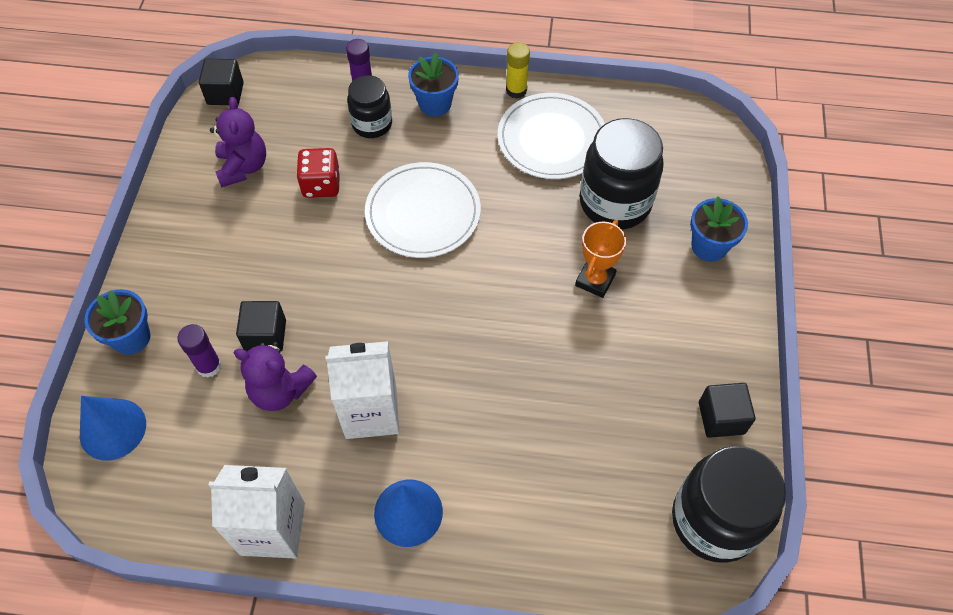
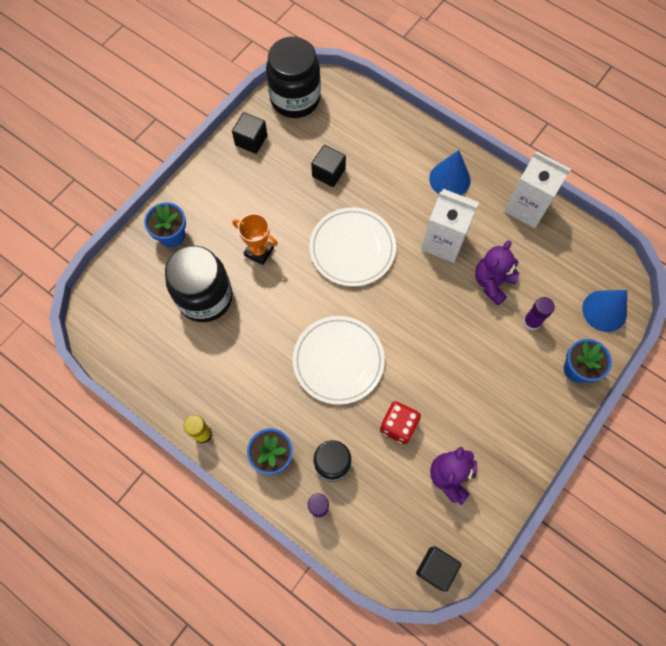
camera: 150 degrees left, 10 degrees up
purple teddy bear [233,342,317,411] -> purple teddy bear turned 105 degrees counterclockwise [475,240,520,306]
black cube [236,301,286,352] -> black cube moved to [311,145,346,187]
white plate [498,93,605,179] -> white plate moved to [309,207,396,287]
orange trophy [575,220,626,298] -> orange trophy turned 60 degrees clockwise [232,213,278,265]

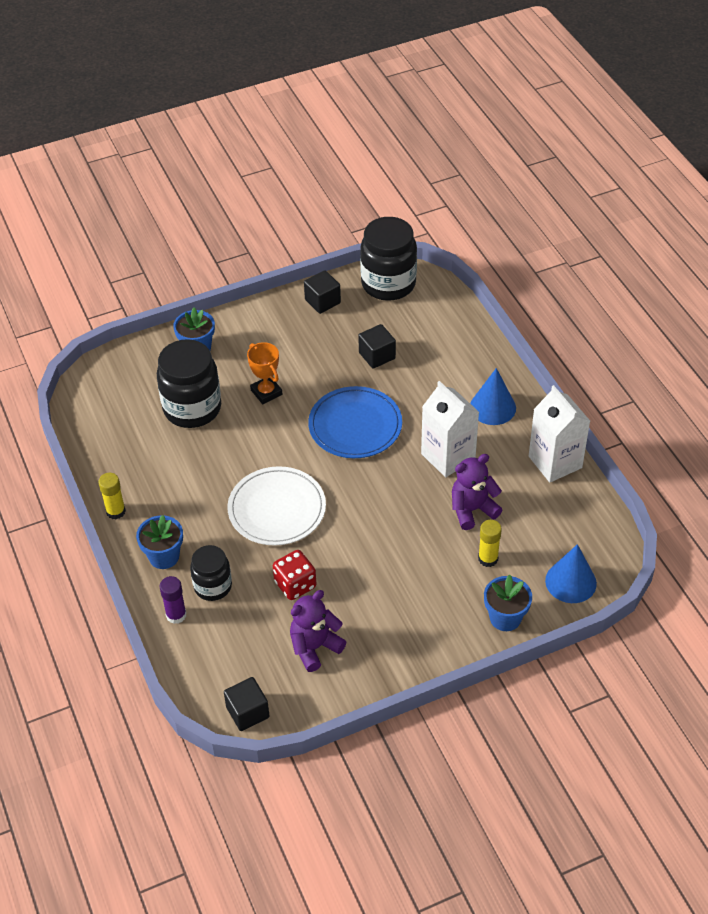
camera: 30 degrees right, 20 degrees down
white plate [309,207,396,287] -> blue plate [308,386,402,458]
purple glue stick [523,297,555,330] -> yellow glue stick [478,520,502,567]

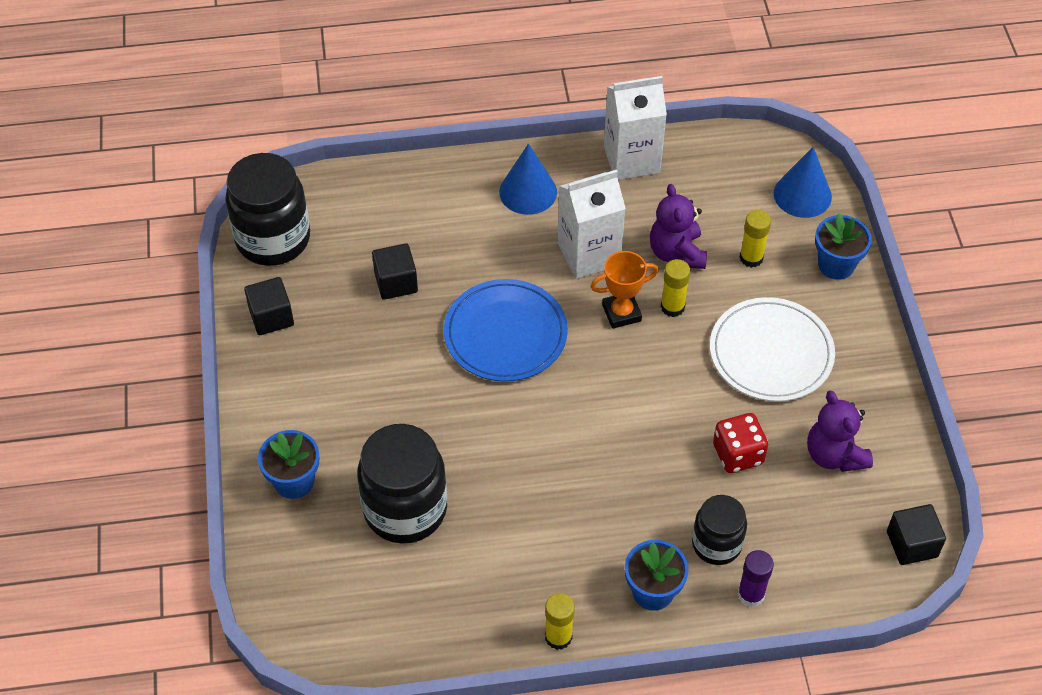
camera: 75 degrees left, 5 degrees up
white plate [228,466,326,546] -> white plate moved to [710,297,835,402]
orange trophy [247,342,283,404] -> orange trophy moved to [591,251,659,329]
none -> yellow glue stick [661,259,690,317]

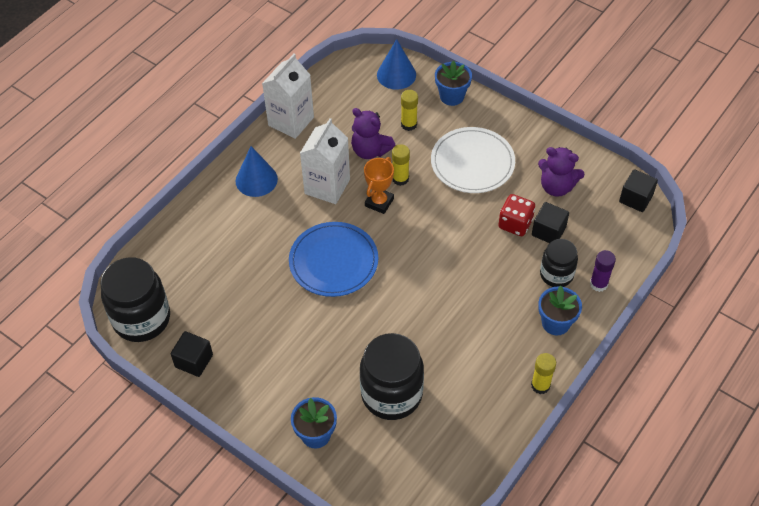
camera: 45 degrees left, 0 degrees up
black cube [372,243,418,300] -> black cube moved to [532,202,569,243]

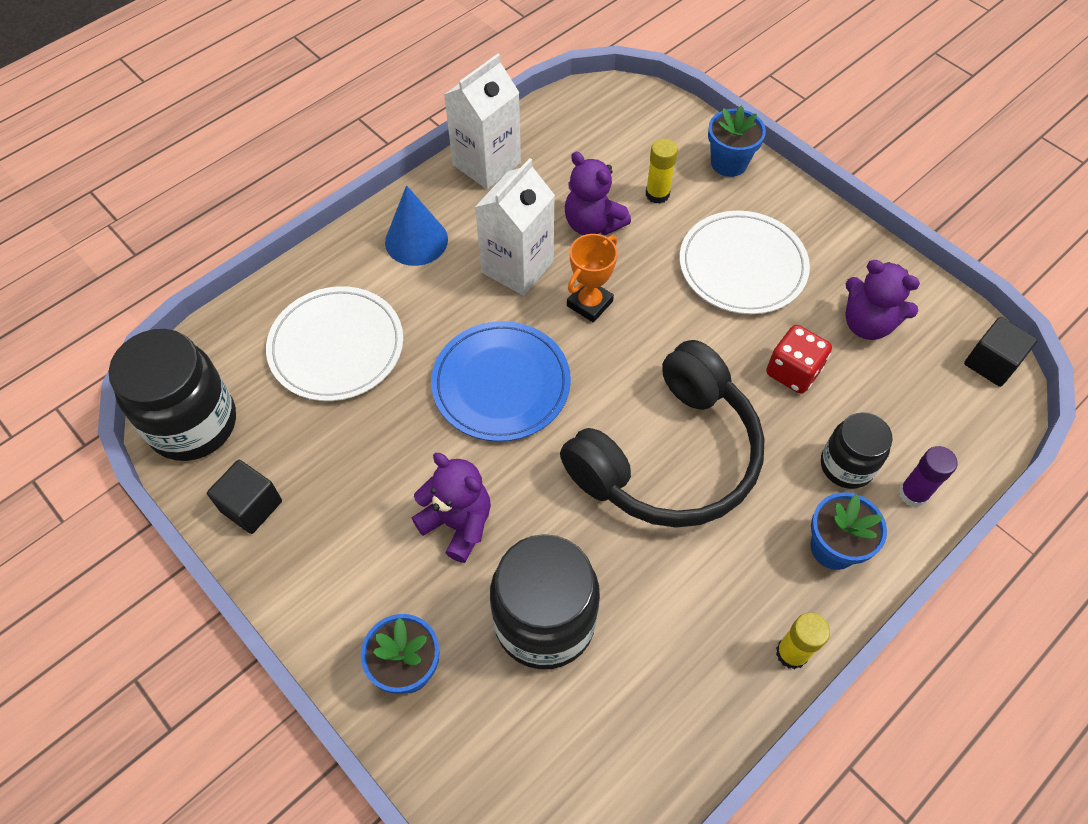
camera: 10 degrees right, 5 degrees up
blue cone [377,39,416,90] -> none
yellow glue stick [392,144,410,186] -> none
black cube [532,202,569,243] -> none
none -> white plate [266,286,403,401]
none -> purple teddy bear [412,453,491,563]
none -> black headphones [560,340,765,528]

